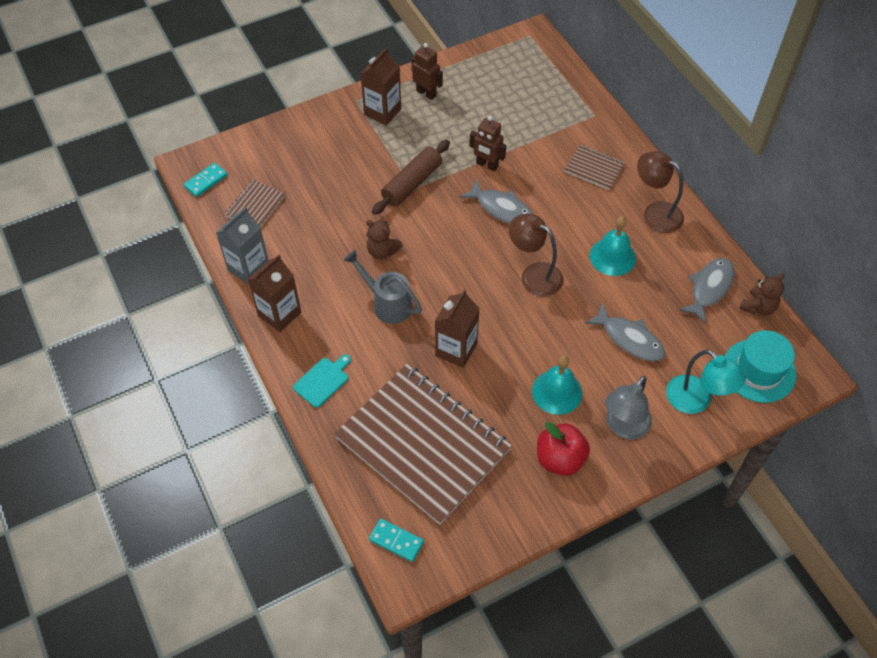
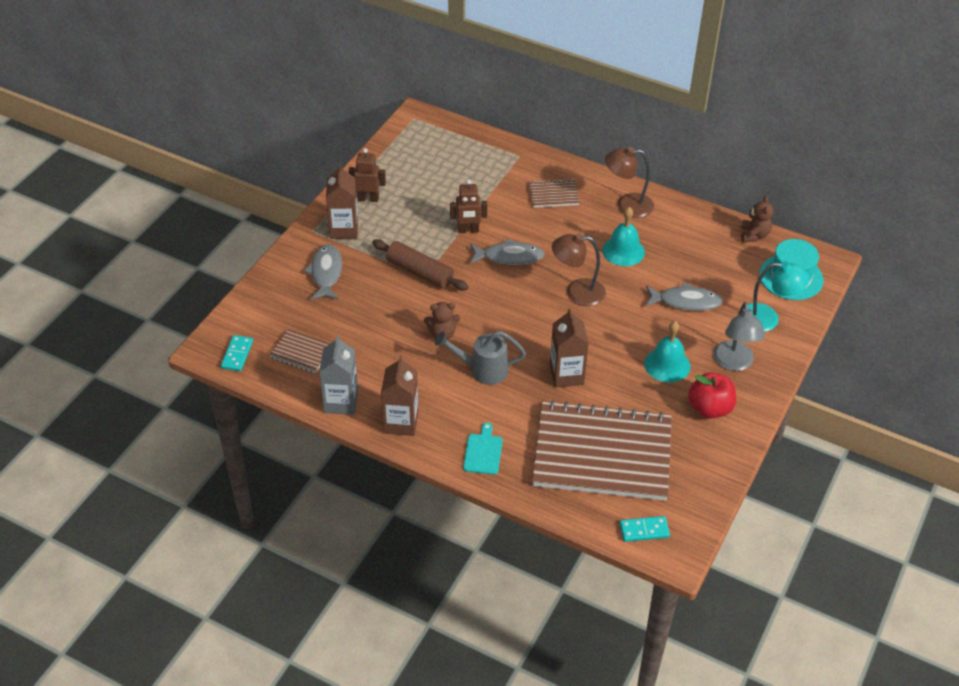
camera: 35 degrees left, 10 degrees down
brown notebook [225,180,286,227] -> brown notebook turned 60 degrees counterclockwise [269,329,330,373]
brown rolling pin [372,140,450,215] -> brown rolling pin turned 60 degrees counterclockwise [372,239,469,290]
grey fish [679,258,735,324] -> grey fish moved to [304,244,342,299]

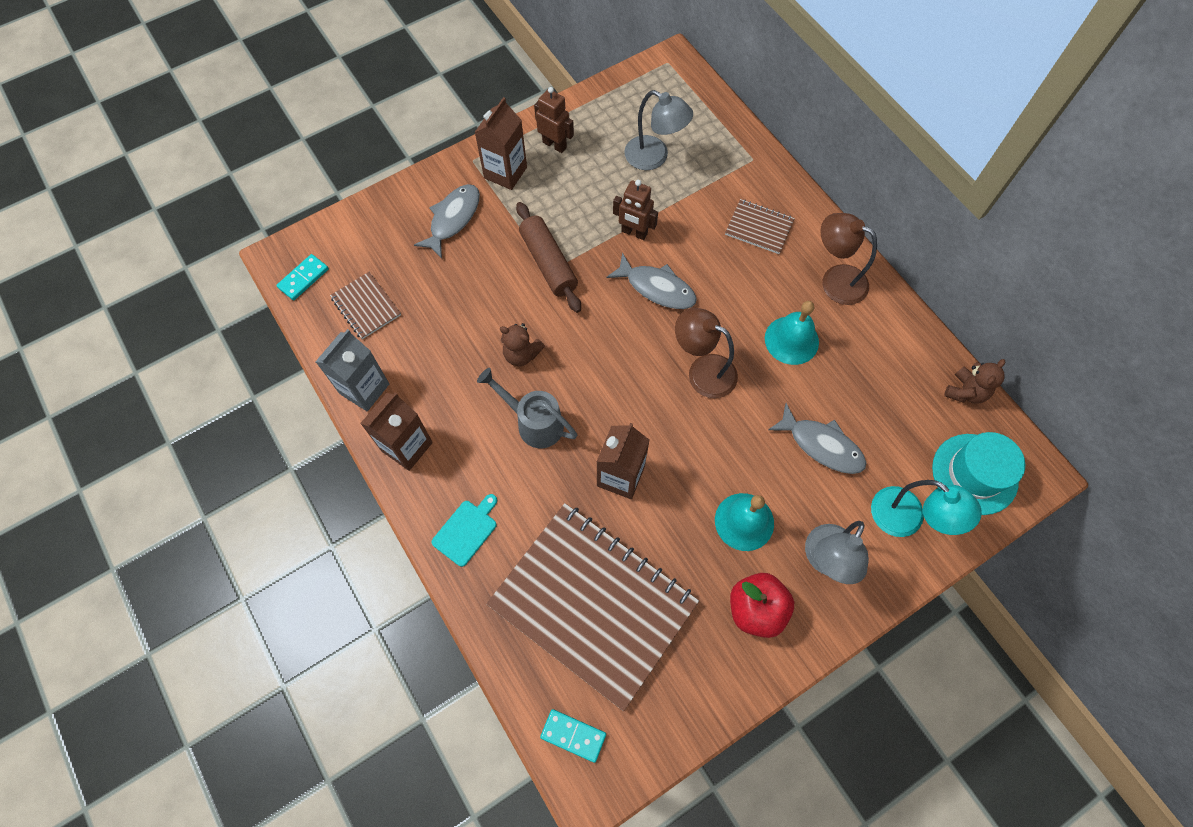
camera: 30 degrees right, 20 degrees up
none -> grey lamp [624,90,693,170]

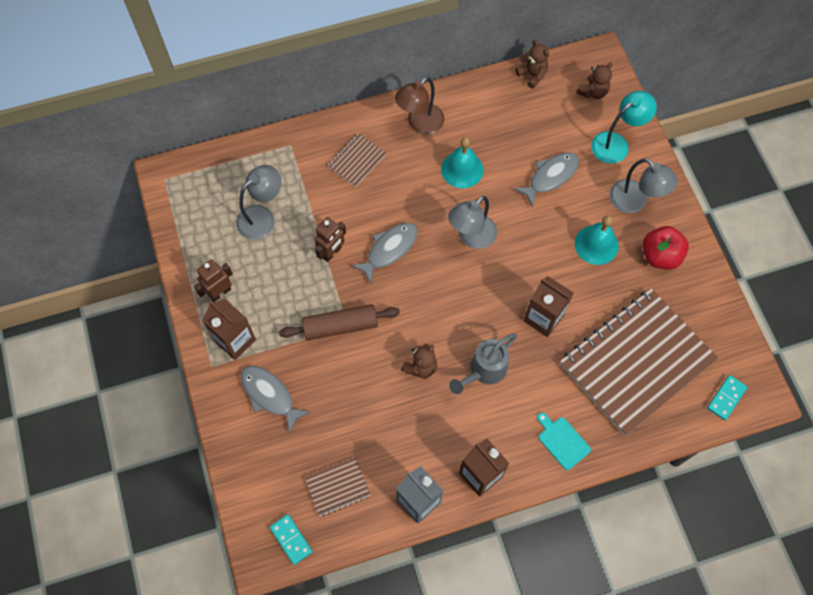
camera: 75 degrees left, 0 degrees up
brown lamp [675,308,738,398] -> grey lamp [448,196,497,249]
turquoise hat [932,432,1025,515] -> brown teddy bear [576,62,613,99]

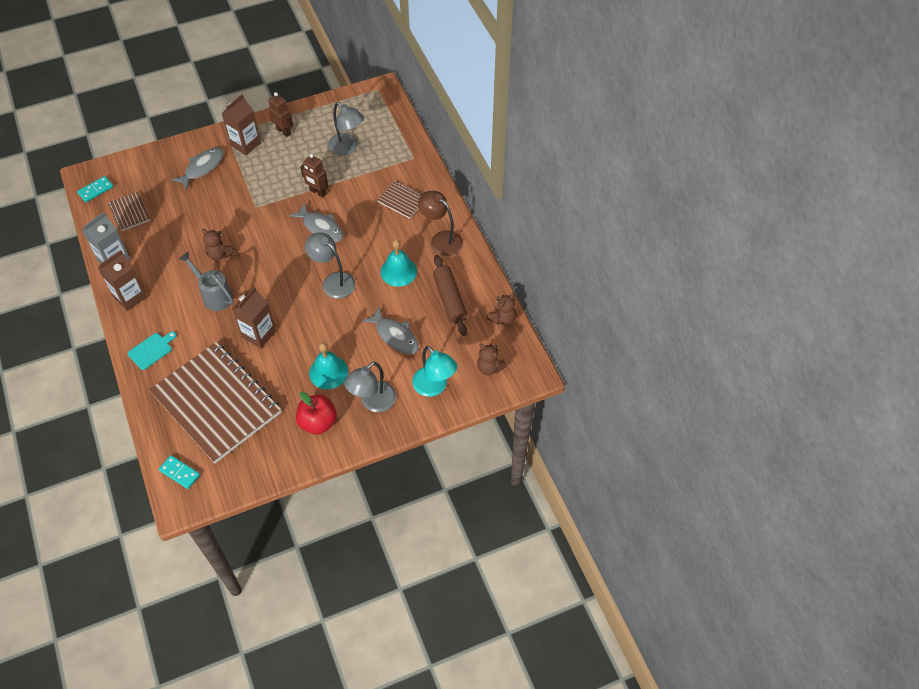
camera: 85 degrees right, 10 degrees down
brown rolling pin [279,304,400,340] -> brown rolling pin moved to [433,255,468,336]

